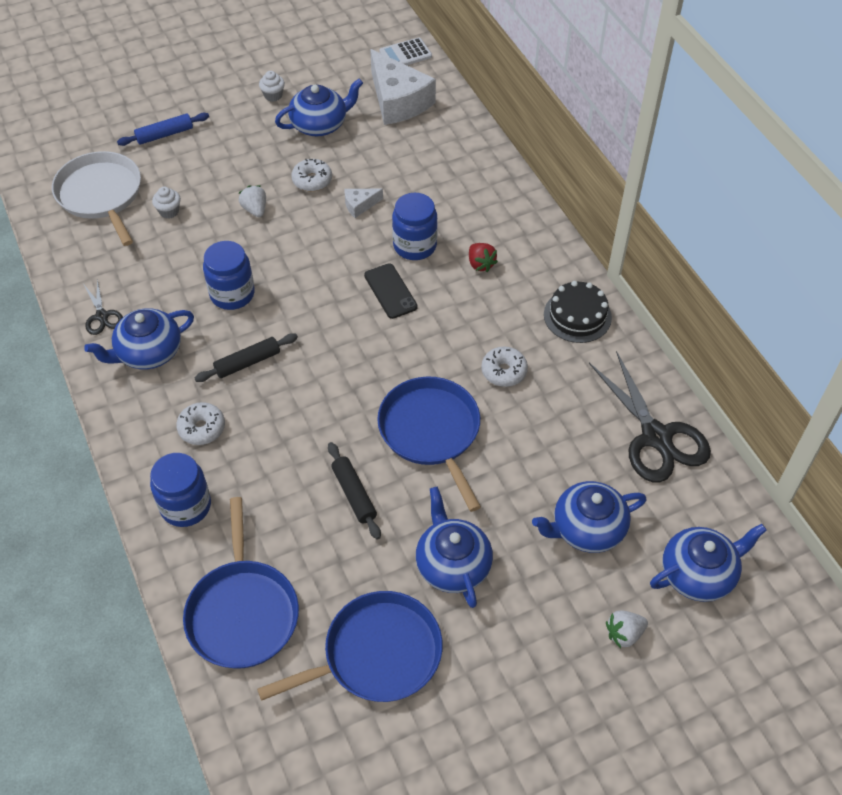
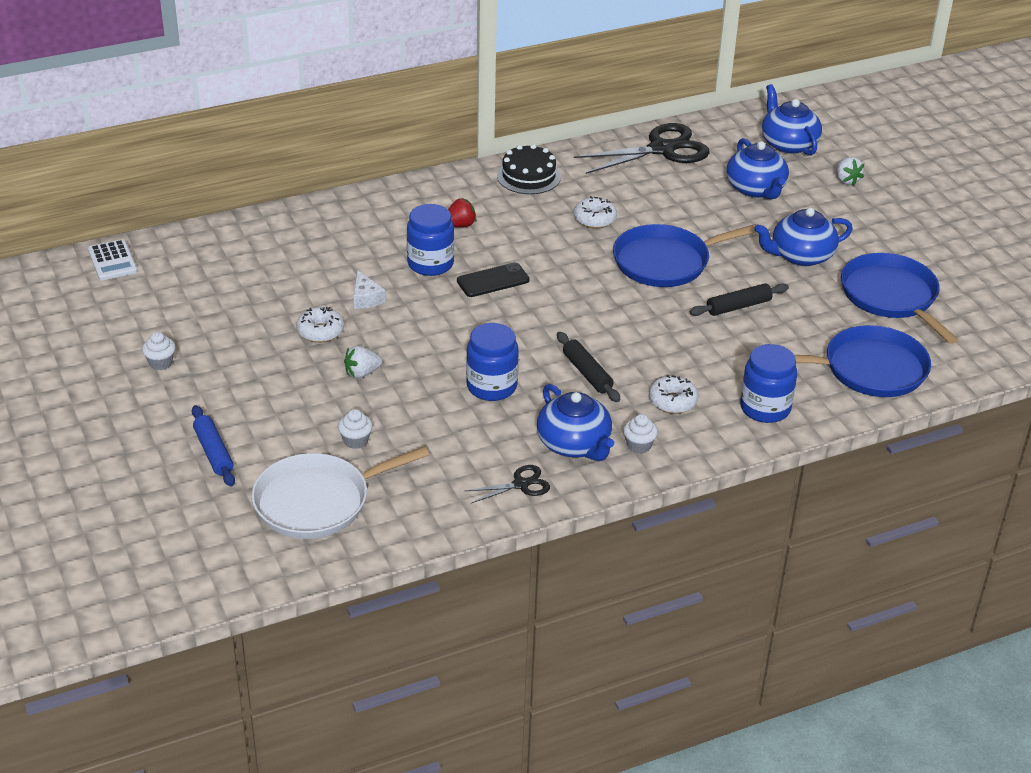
camera: 90 degrees left, 15 degrees down
blue teapot [275,79,363,136] -> none
white cheese [370,49,436,125] -> none
none -> white cupcake [623,414,658,454]

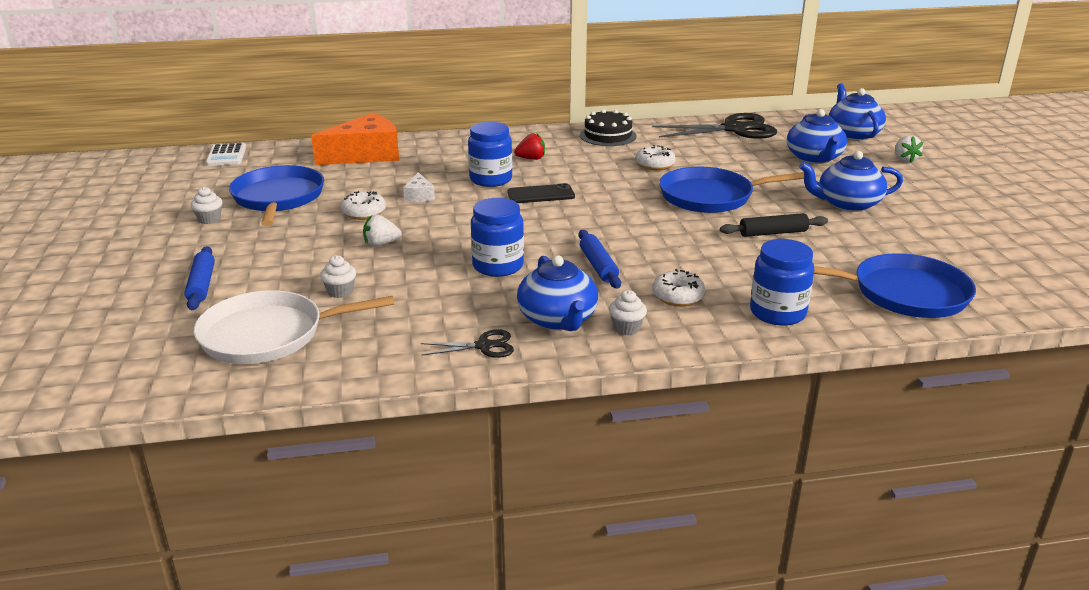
camera: 15 degrees right, 10 degrees down
black rolling pin [557,332,620,402] -> blue rolling pin [579,230,621,289]
blue pan [841,253,958,344] -> blue pan moved to [229,165,324,226]
none -> orange cheese [311,113,399,165]

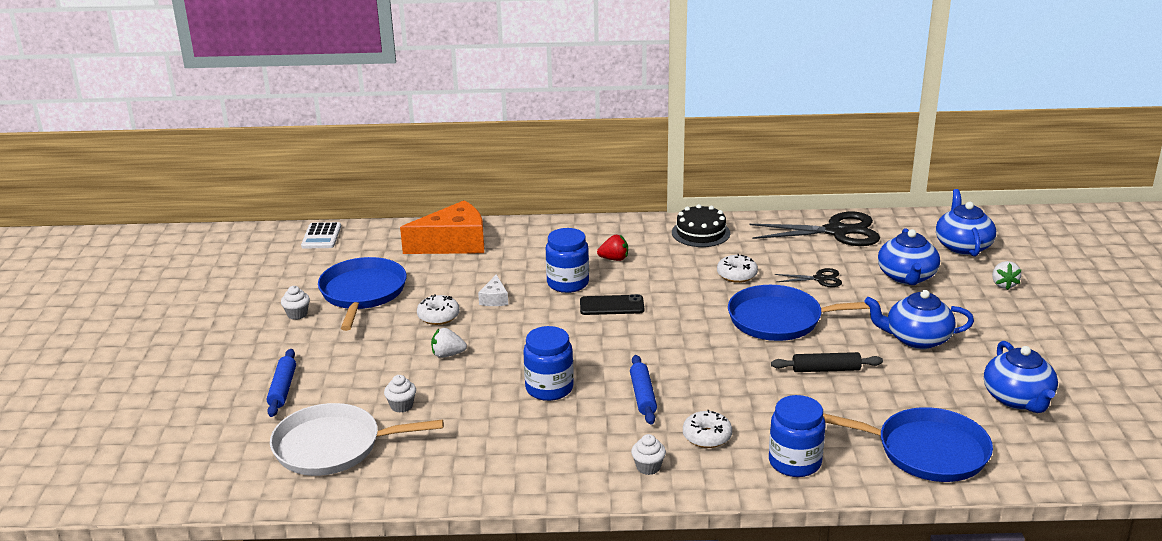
camera: 10 degrees right, 0 degrees up
black scissors [421,329,514,358] -> black scissors moved to [775,268,842,287]
blue teapot [517,255,598,331] -> blue teapot moved to [984,341,1058,413]

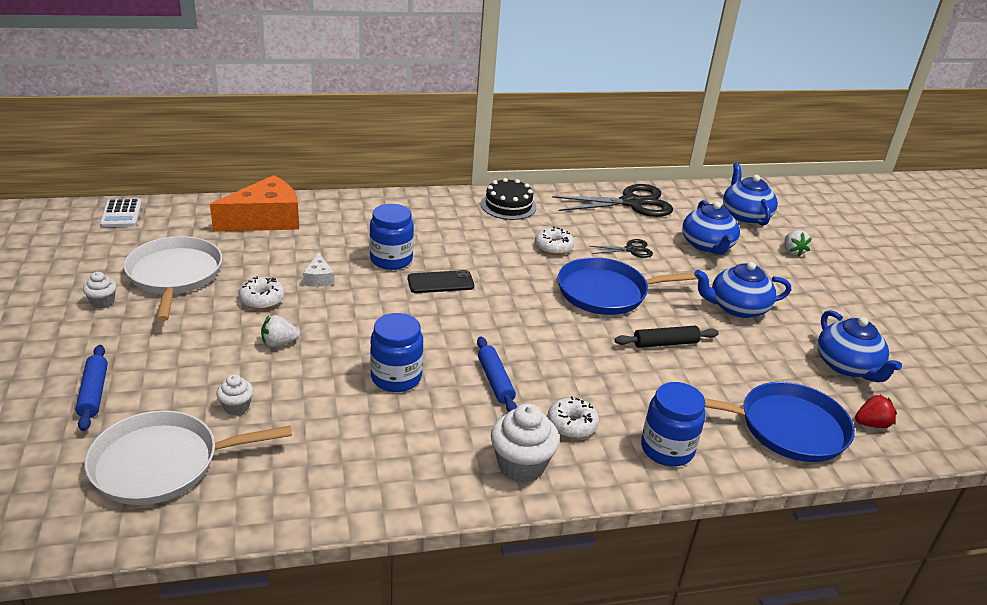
camera: 15 degrees left, 5 degrees up
blue pan [318,257,407,331] -> white pan [124,236,222,321]
red strawberry [597,235,628,261] -> red strawberry moved to [855,395,897,428]
white cupcake [631,434,666,475] -> white cupcake [491,404,560,483], size x1.84

